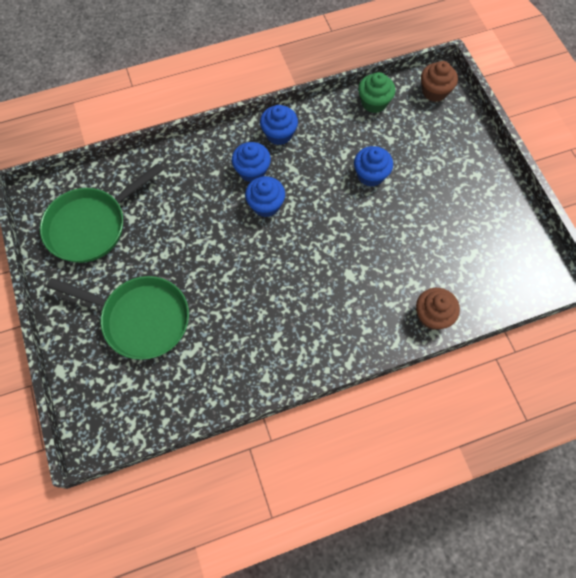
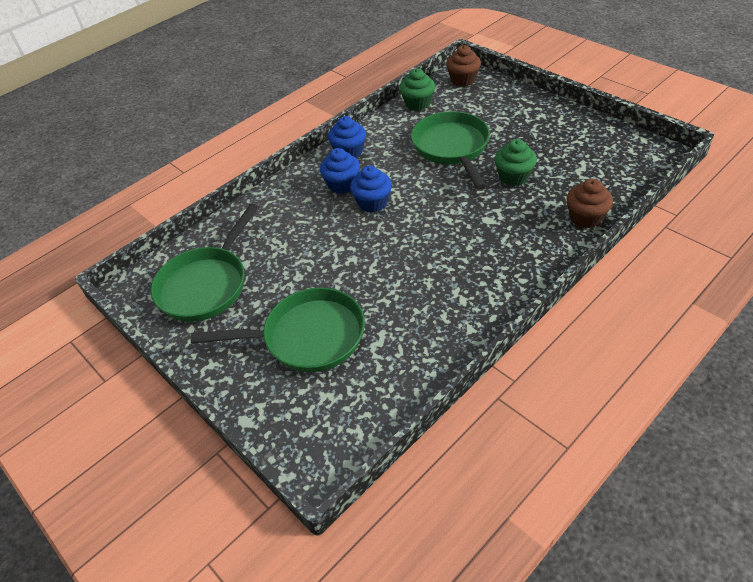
camera: 20 degrees left, 20 degrees down
blue cupcake [354,146,393,187] -> green pan [411,111,490,190]
none -> green cupcake [495,139,537,186]

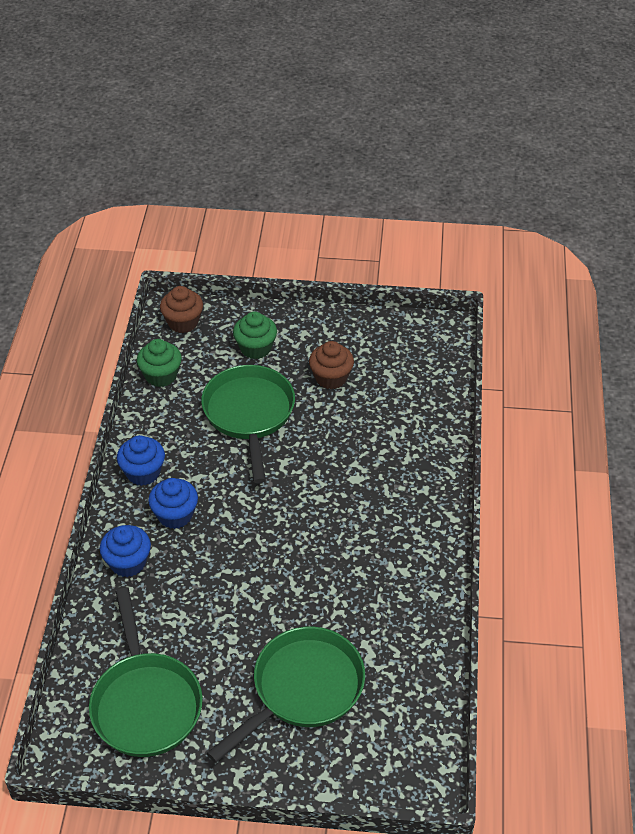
camera: 45 degrees left, 0 degrees up
blue cupcake [350,166,392,212] -> blue cupcake moved to [100,525,151,577]
green pan [411,111,490,190] -> green pan turned 45 degrees clockwise [201,365,295,483]
green cupcake [495,139,537,186] -> green cupcake moved to [233,311,277,359]
brown cupcake [566,179,613,228] -> brown cupcake moved to [309,341,354,389]

